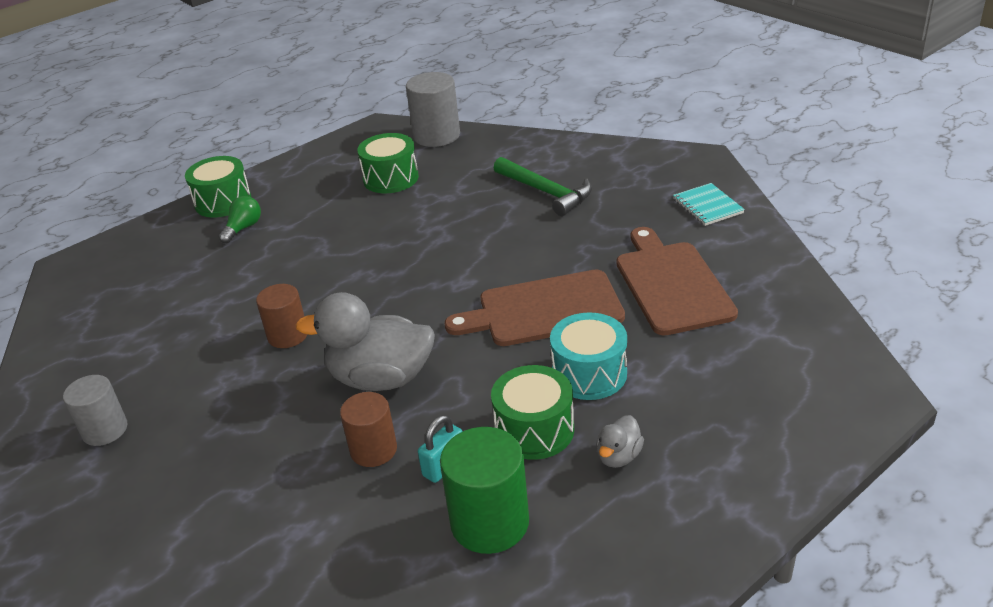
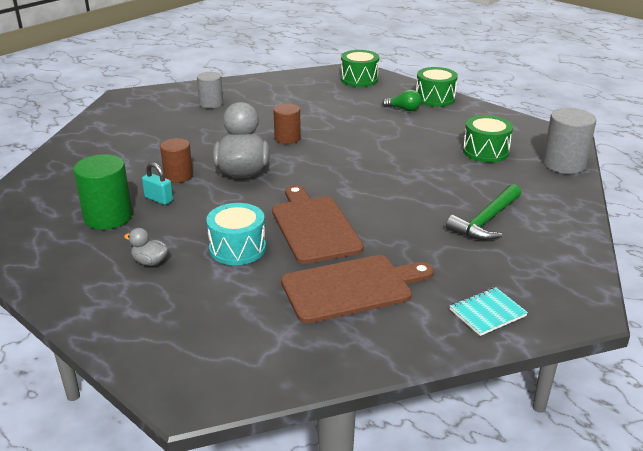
camera: 80 degrees right, 5 degrees down
green drum [491,365,574,460] -> green drum moved to [341,50,379,87]

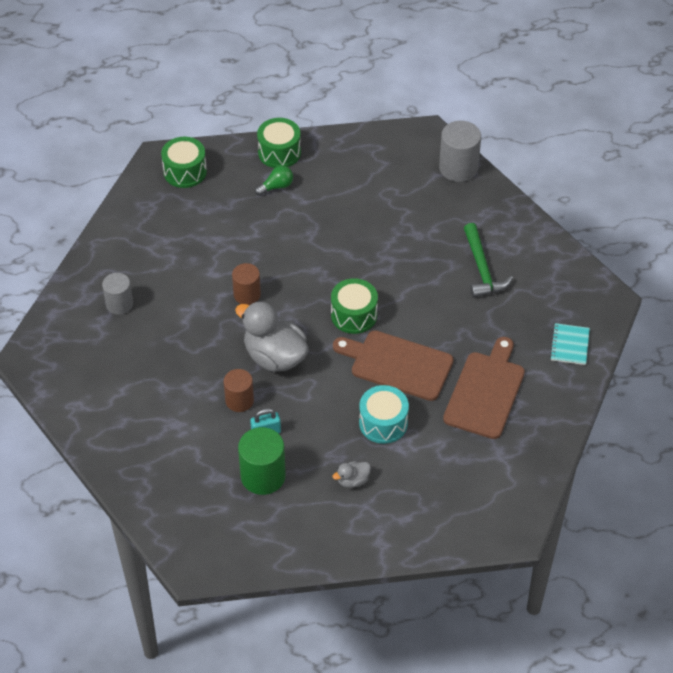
camera: 50 degrees left, 20 degrees up
green drum [463,115,513,163] -> green drum moved to [331,278,378,334]

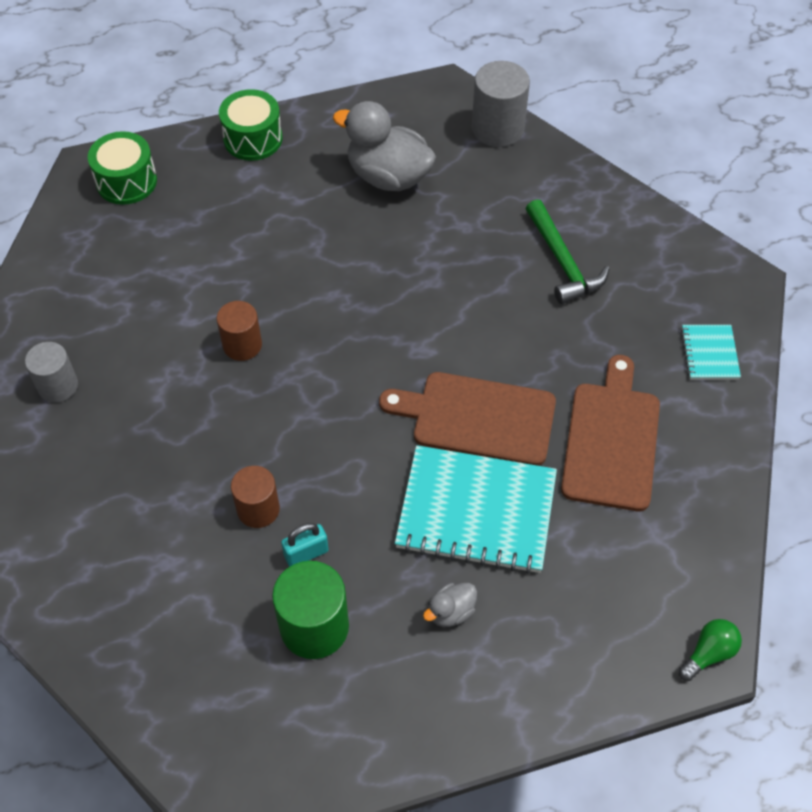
camera: 10 degrees left, 5 degrees up
grey duck [235,301,309,372] -> grey duck moved to [333,101,436,191]
green light bulb [255,165,293,196] -> green light bulb moved to [678,619,742,681]
green drum [331,278,378,334] -> none
turquoise drum [359,385,409,444] -> turquoise notebook [395,445,557,574]

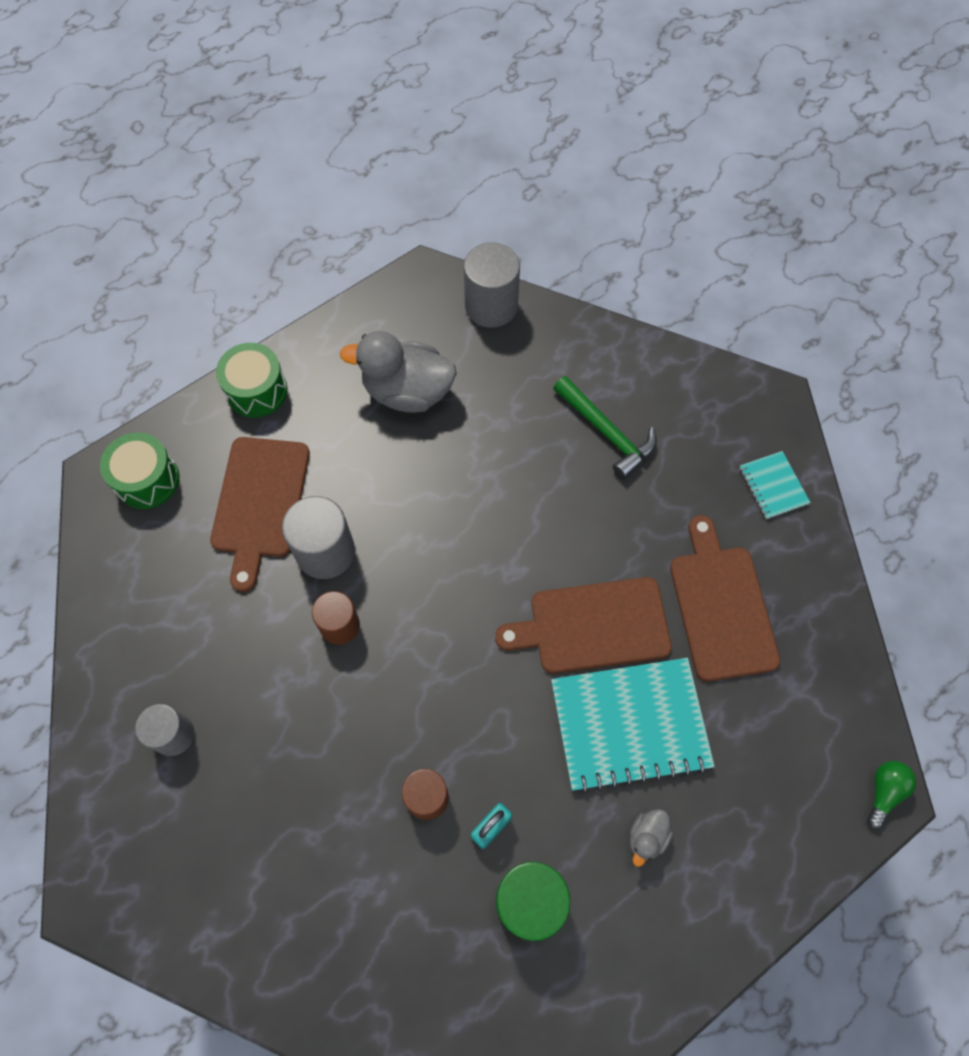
camera: 20 degrees left, 10 degrees up
none -> brown cutting board [210,437,310,592]
none -> grey cylinder [282,496,355,579]

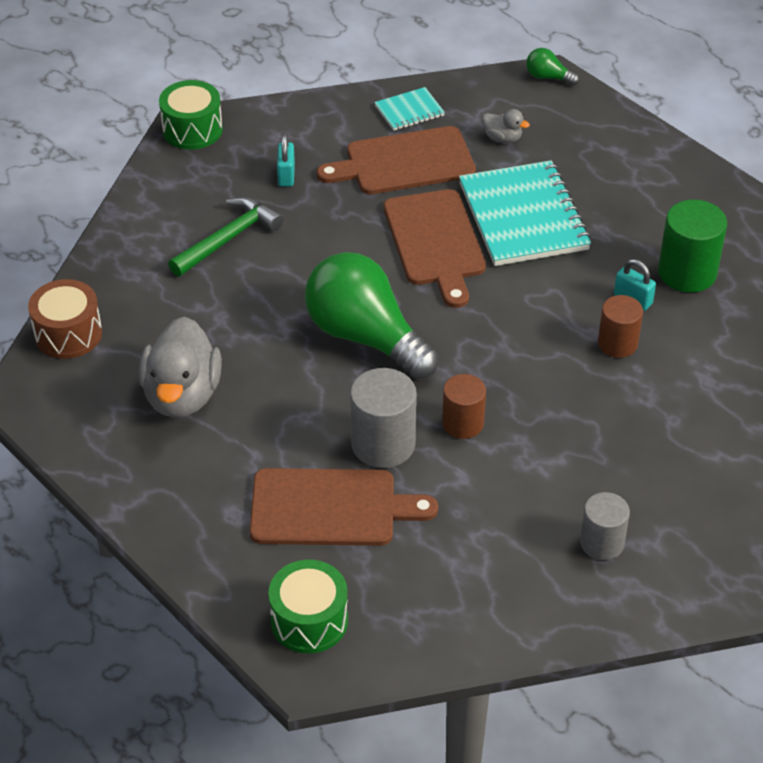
camera: 95 degrees left, 20 degrees down
green drum [216,343,287,418] -> green drum moved to [159,80,223,150]
grey cylinder [464,242,520,328] -> brown drum [28,279,102,359]
grey duck [630,809,673,867] -> grey duck moved to [482,109,530,143]
turquoise notebook [740,451,811,519] -> turquoise notebook moved to [374,87,445,131]
none -> turquoise padlock [277,134,295,187]
none -> green light bulb [305,252,439,379]

